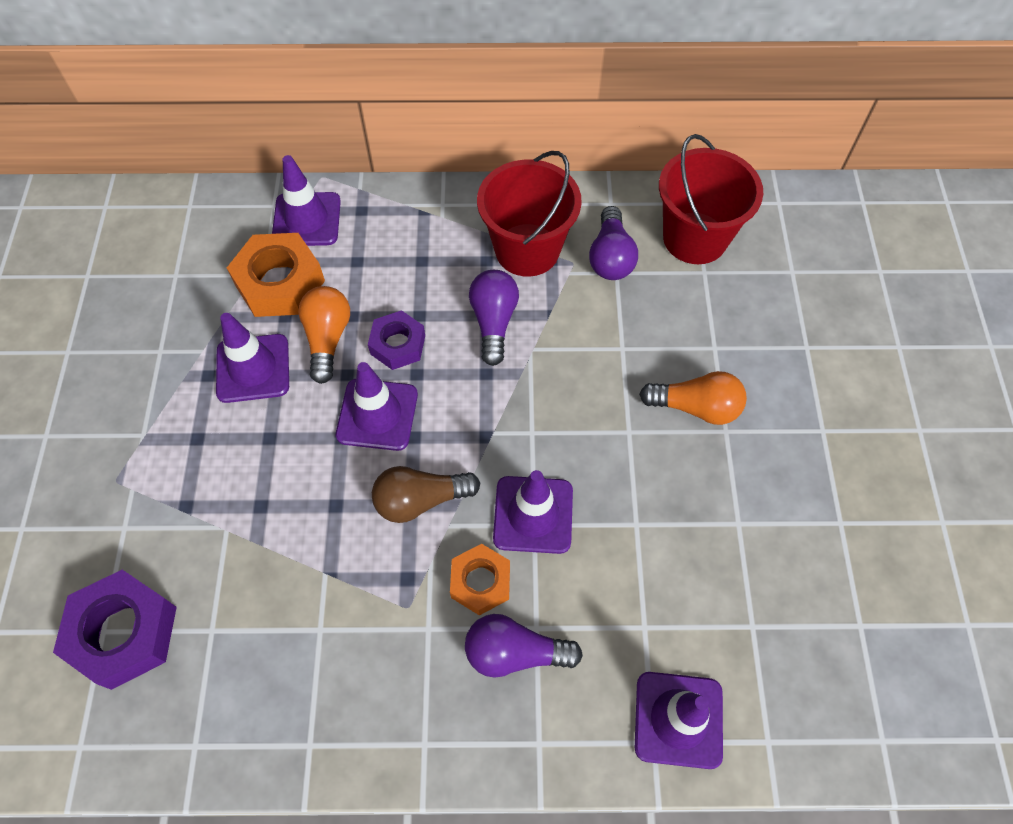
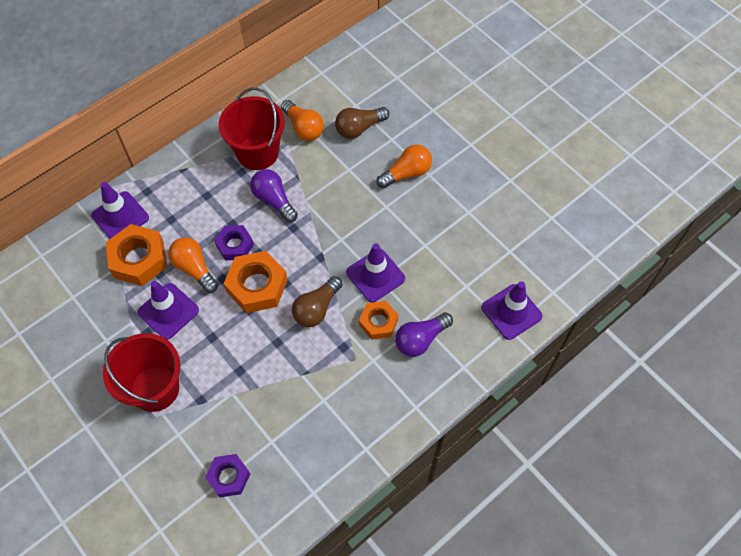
camera: 40 degrees left, 0 degrees up
purple nut [53,570,177,690] -> purple nut [205,454,250,497], size x0.62
purple traffic cone [336,362,418,451] -> orange nut [224,251,288,313]
purple light bulb [589,206,638,280] -> orange light bulb [281,100,324,141]
red bucket [659,134,763,264] -> red bucket moved to [103,333,180,412]
none -> brown light bulb [335,107,389,139]

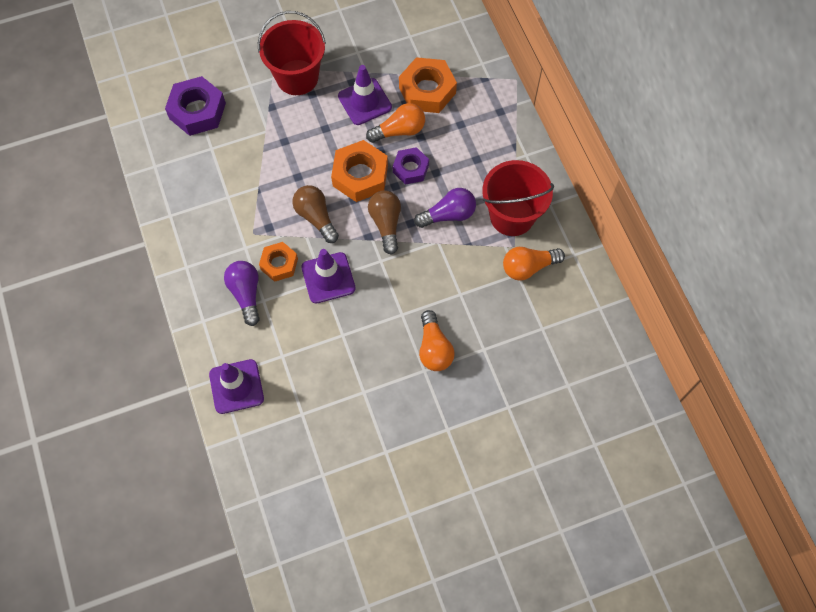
camera: 110 degrees right, 5 degrees up
purple traffic cone [91,182,149,239] -> none
purple nut [205,454,250,497] -> purple nut [165,76,226,136], size x1.60
brown light bulb [335,107,389,139] -> brown light bulb moved to [368,190,401,255]

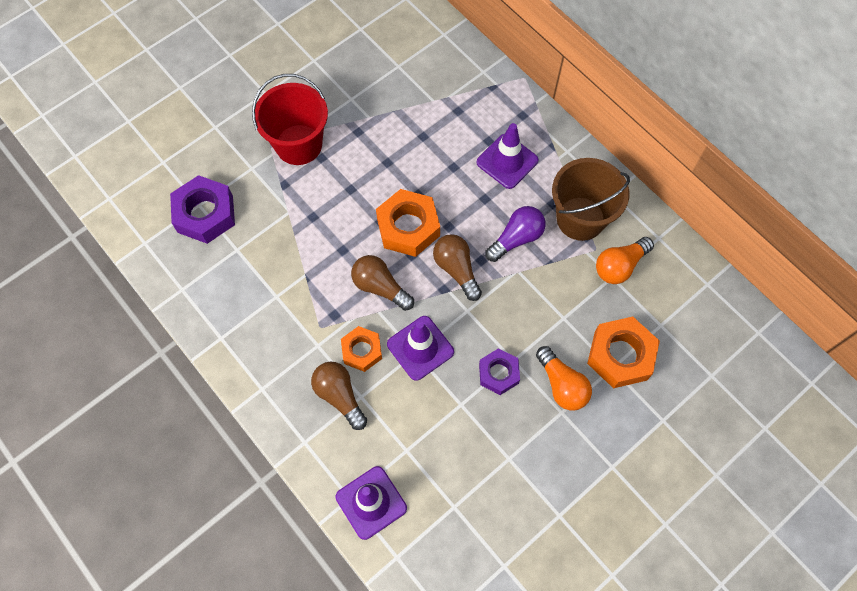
camera: 20 degrees left, 0 degrees up
purple light bulb [224,261,260,326] -> brown light bulb [311,362,367,430]
purple traffic cone [338,65,392,125] -> purple traffic cone moved to [476,123,538,189]
orange light bulb [366,103,425,143] -> none
purple nut [393,147,429,184] -> purple nut moved to [479,348,520,395]
orange nut [399,57,457,113] -> orange nut moved to [587,316,660,388]
red bucket [482,160,554,236] -> brown bucket [552,158,630,241]

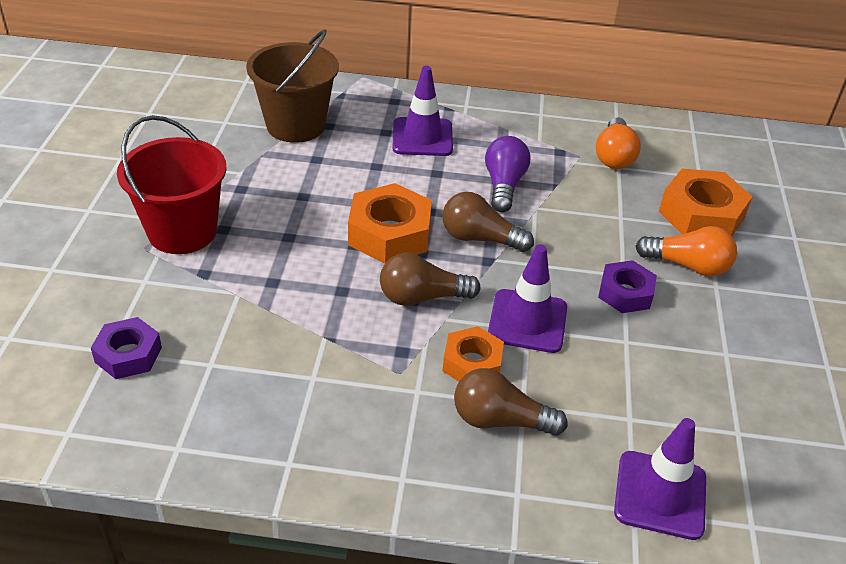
camera: 45 degrees left, 25 degrees down
purple nut [170,175,235,244] -> purple nut [91,317,162,379], size x0.62
brown bucket [552,158,630,241] -> brown bucket moved to [246,29,339,143]

